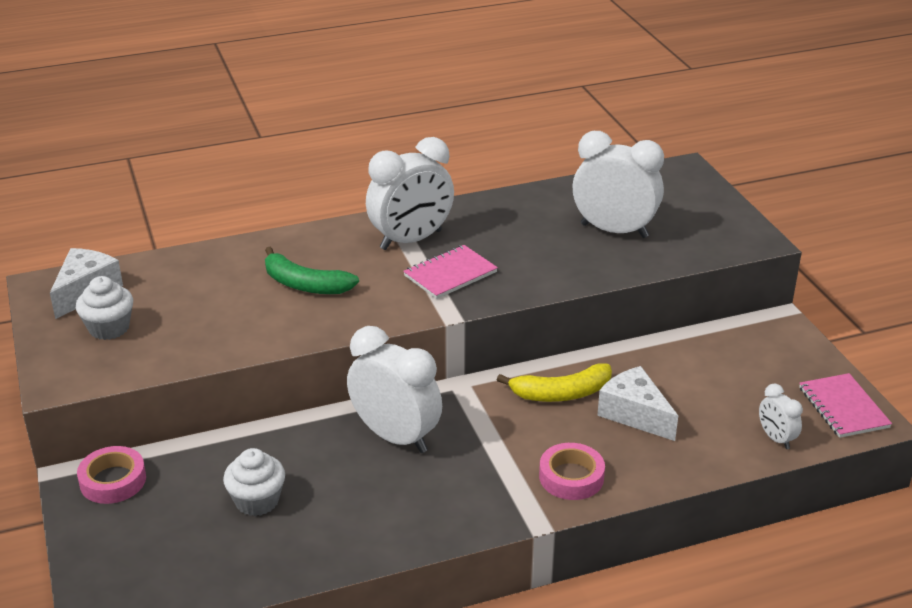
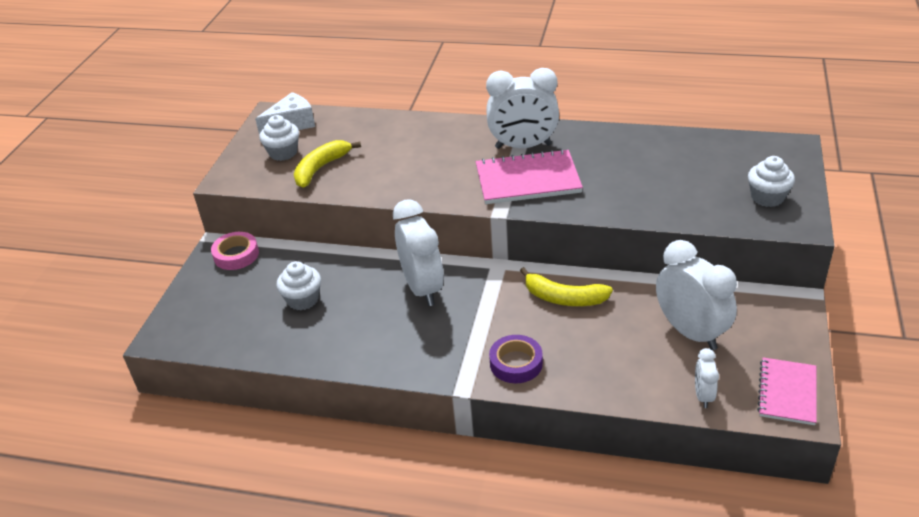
camera: 35 degrees right, 5 degrees up
green banana [265,247,359,294] -> none
pink notebook [403,245,498,299] -> pink notebook [476,149,583,204], size x1.54
pink tape [539,443,605,500] -> purple tape [489,335,543,383]
white clock [572,131,664,238] -> white clock moved to [656,240,737,350]
white cheese [597,366,678,441] -> none
none -> yellow banana [294,140,361,188]
none -> white cupcake [748,156,795,207]

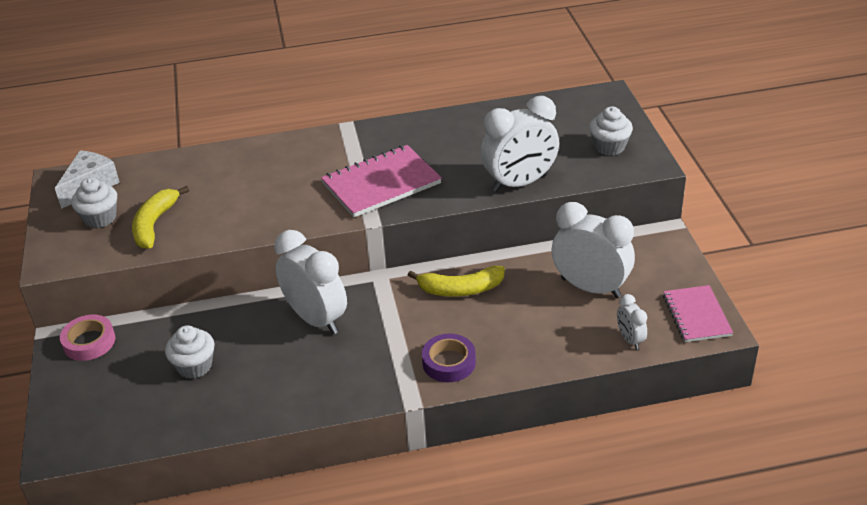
camera: 25 degrees left, 0 degrees up
white clock [486,68,559,149] -> white clock moved to [481,96,559,192]

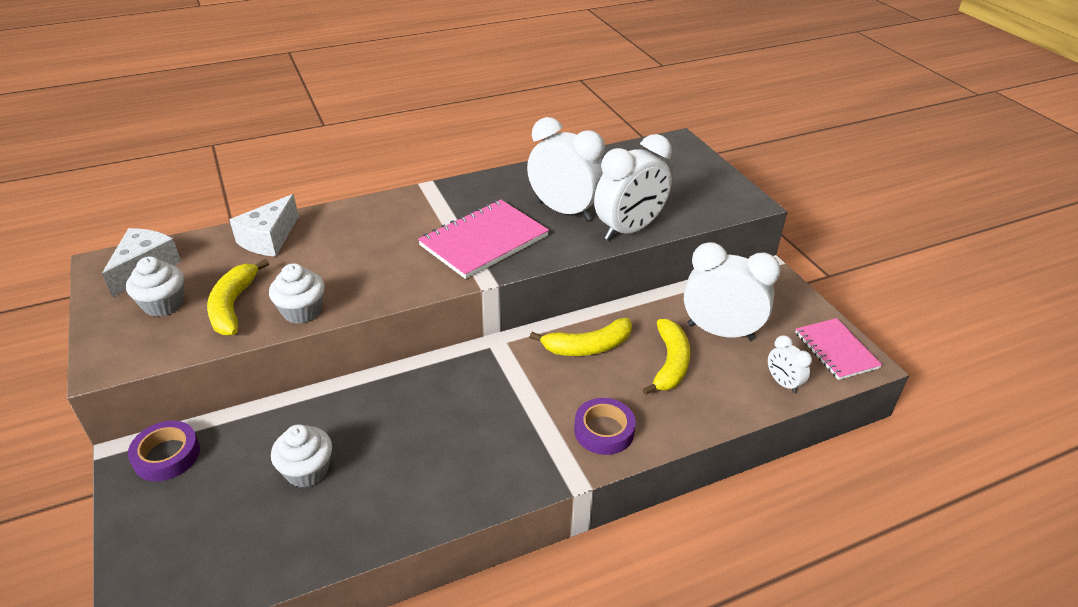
camera: 15 degrees left, 0 degrees up
pink tape [60,315,116,361] -> purple tape [128,421,200,481]
white clock [274,230,347,334] -> white clock moved to [527,117,605,221]
white cupcake [589,107,633,156] -> white cupcake moved to [269,263,325,324]
none -> white cheese [230,194,299,257]
none -> yellow banana [642,319,690,395]

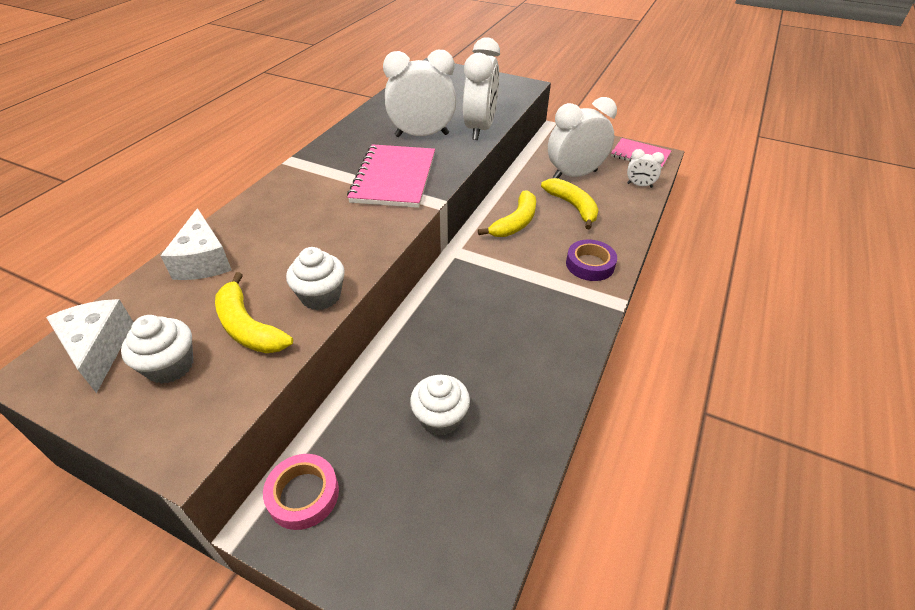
camera: 40 degrees left, 5 degrees up
purple tape [128,421,200,481] -> pink tape [263,454,339,530]

